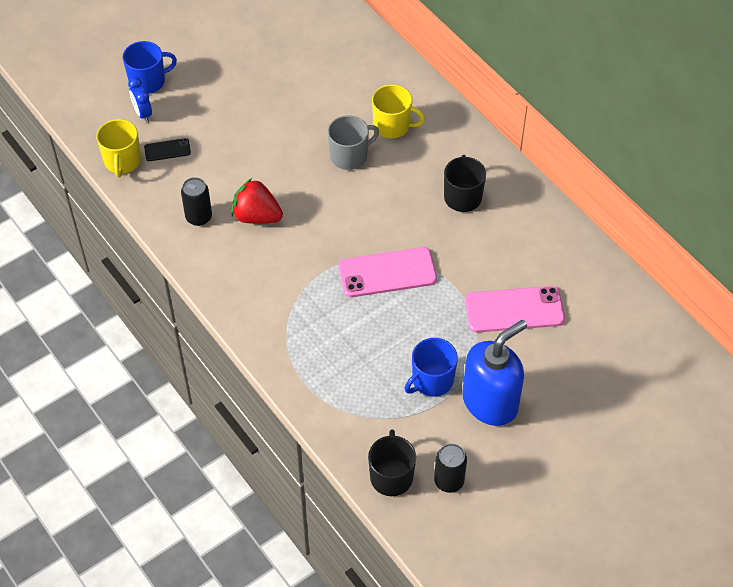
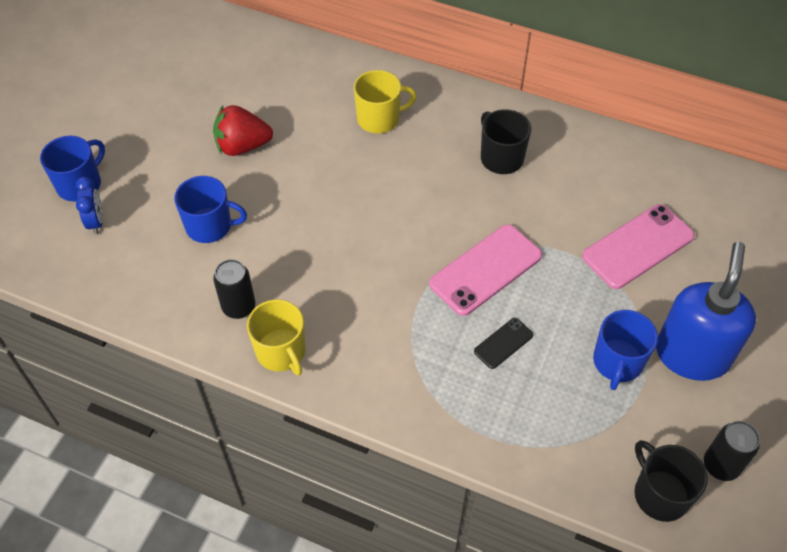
camera: 30 degrees left, 0 degrees up
yellow mug [96,119,141,177] -> yellow mug moved to [247,299,306,375]
blue clock [128,77,152,122] -> blue clock turned 135 degrees counterclockwise [76,177,103,234]
black phone [144,138,191,161] -> black phone moved to [474,318,534,369]
red strawberry [231,178,283,224] -> red strawberry moved to [213,105,273,156]
grey mug [328,115,379,170] -> none
none -> blue mug [174,176,247,243]

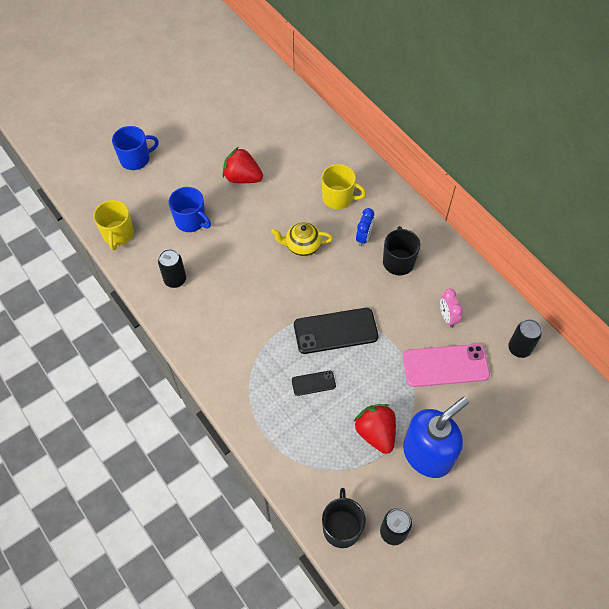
camera: 30 degrees right, 5 degrees up
blue clock [76,177,103,234] -> blue clock moved to [356,208,374,247]
yellow mug [247,299,306,375] -> yellow mug moved to [93,200,134,250]
pink phone [429,224,542,316] -> black phone [294,308,378,354]
blue mug [593,310,658,390] -> red strawberry [353,404,396,454]
none -> yellow teapot [271,222,333,257]
none -> pink clock [440,288,463,328]
none -> black can [508,319,542,358]

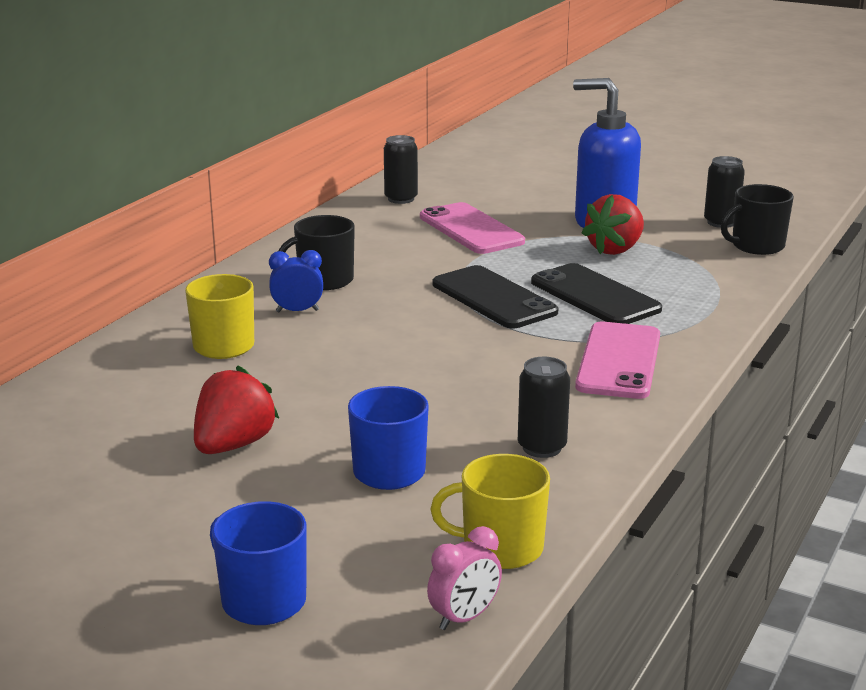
camera: 115 degrees left, 35 degrees down
yellow mug [93,200,134,250] -> yellow mug turned 150 degrees counterclockwise [430,454,550,569]
red strawberry [223,147,263,183] -> red strawberry turned 150 degrees counterclockwise [194,366,279,454]
yellow teapot [271,222,333,257] -> none
black phone [292,370,336,396] -> black phone [531,263,662,324], size x1.98
pink clock [440,288,463,328] -> pink clock moved to [427,526,502,630]
none -> pink phone [575,322,660,399]

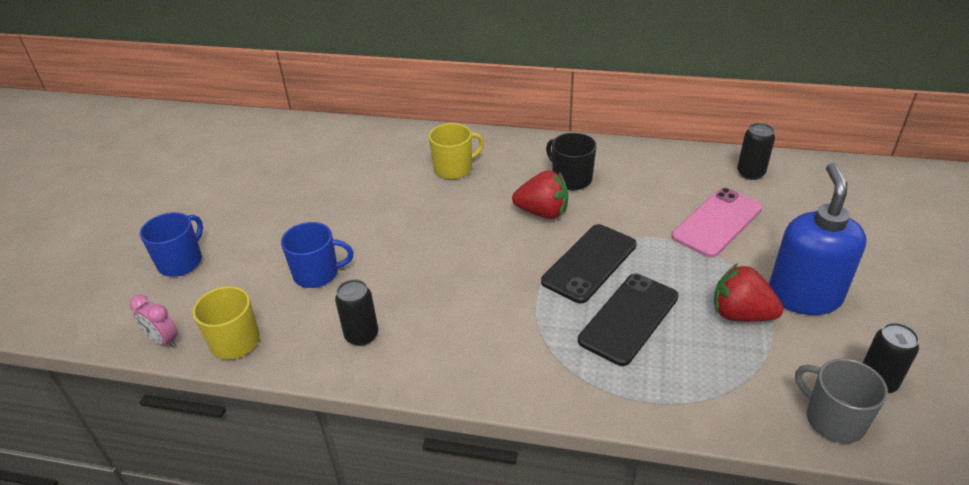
camera: 75 degrees right, 15 degrees up
red strawberry [194,366,279,454] -> red strawberry moved to [512,170,568,219]
blue clock [269,250,323,312] -> none
pink phone [575,322,660,399] -> none
black mug [721,184,794,255] -> grey mug [795,358,888,443]

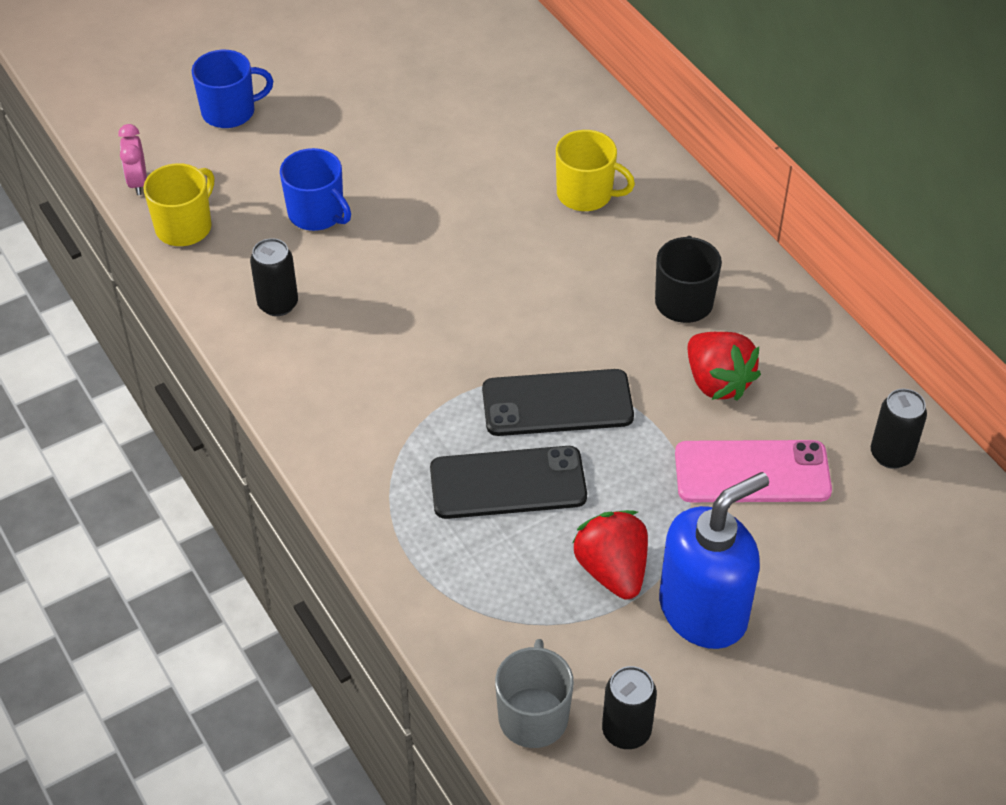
camera: 45 degrees right, 10 degrees up
red strawberry [512,170,568,219] -> red strawberry moved to [688,332,761,401]

